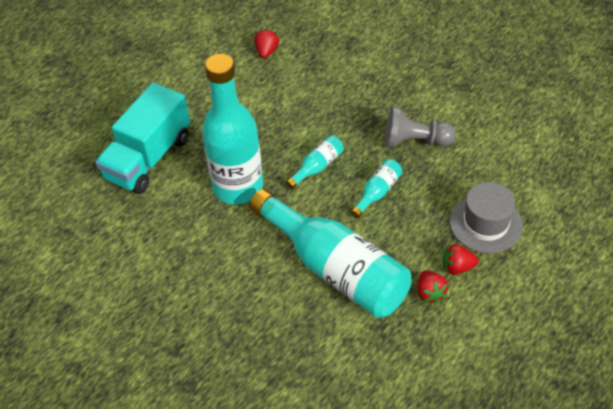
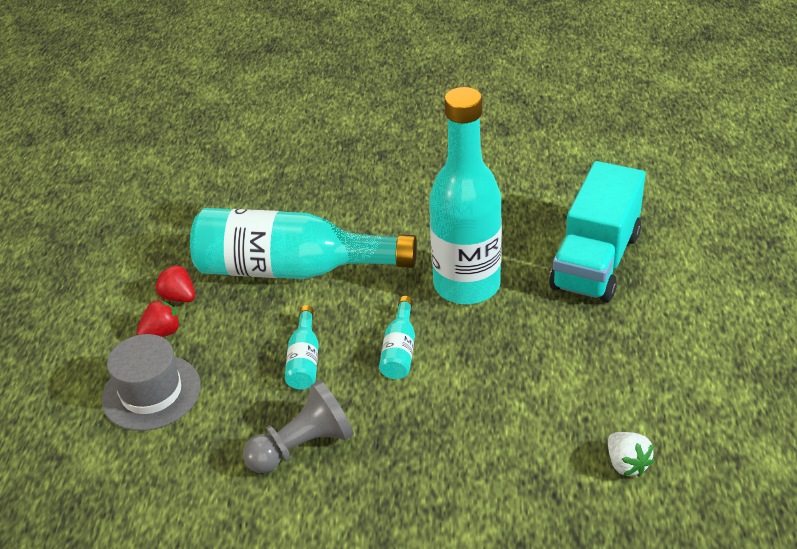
camera: 145 degrees right, 10 degrees down
turquoise truck [95,83,190,194] -> turquoise truck turned 150 degrees counterclockwise [549,161,646,303]
red strawberry [254,29,279,59] -> white strawberry [608,432,654,477]

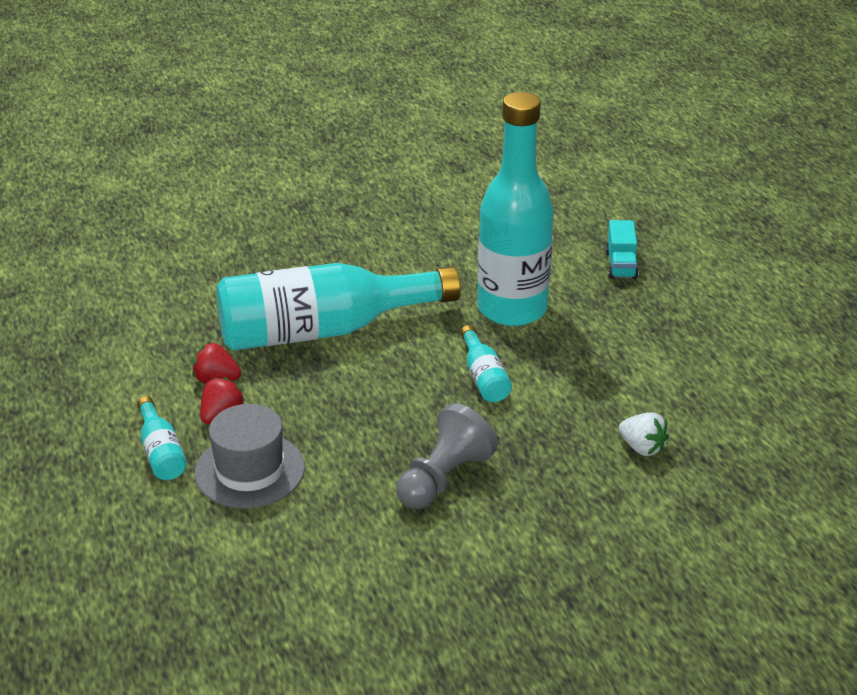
camera: 25 degrees left, 5 degrees down
turquoise bottle [285,305,319,390] -> turquoise bottle moved to [137,396,187,480]
turquoise truck [549,161,646,303] -> turquoise truck [605,220,638,279], size x0.46
white strawberry [608,432,654,477] -> white strawberry moved to [619,412,669,456]

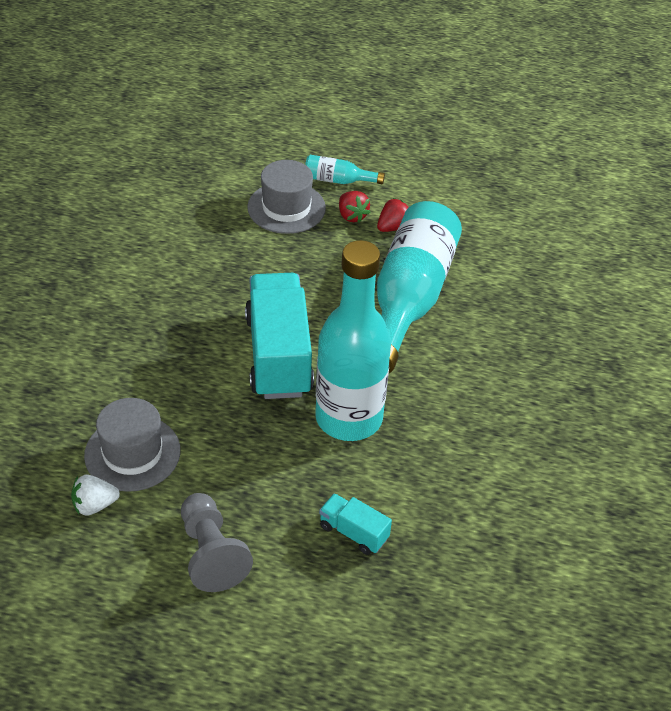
camera: 120 degrees right, 10 degrees up
grey pawn [396,403,498,509] -> grey pawn moved to [181,493,253,592]
turquoise bottle [460,325,512,402] -> turquoise truck [245,273,314,399]
white strawberry [619,412,669,456] -> white strawberry moved to [71,475,120,516]
none -> grey hat [84,398,181,492]

